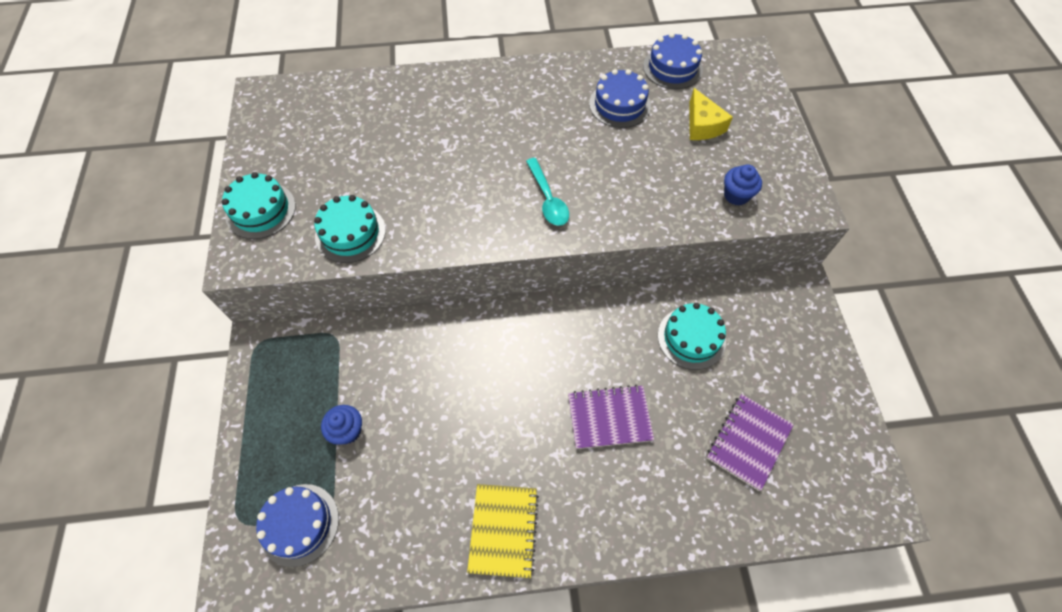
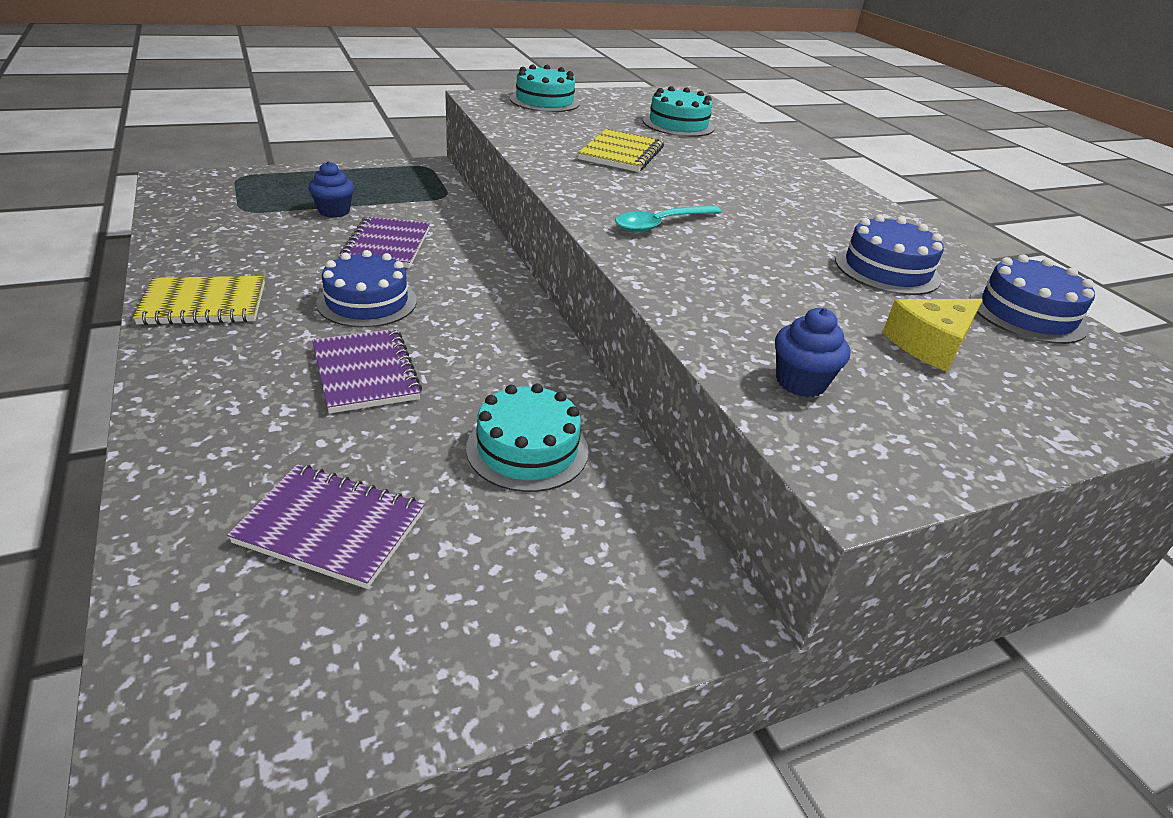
camera: 70 degrees right, 25 degrees down
blue cake [256,484,339,567] -> blue cake moved to [316,250,417,328]
turquoise cake [314,195,386,263] -> turquoise cake moved to [643,86,714,137]
none -> purple notebook [340,216,430,268]
none -> yellow notebook [578,129,664,172]

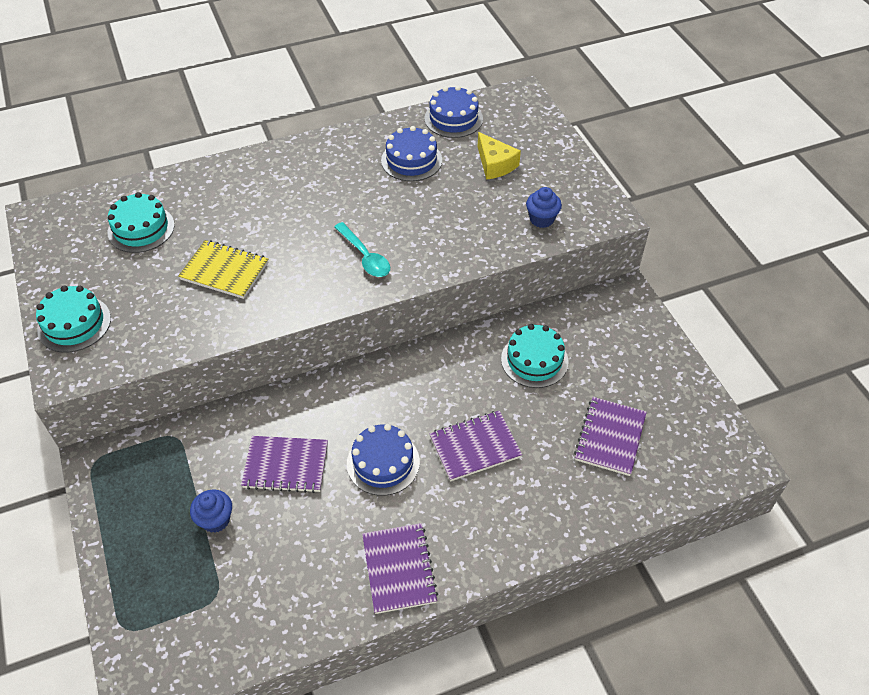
camera: 85 degrees left, 15 degrees up
yellow notebook [133,276,265,325] -> purple notebook [362,523,438,614]

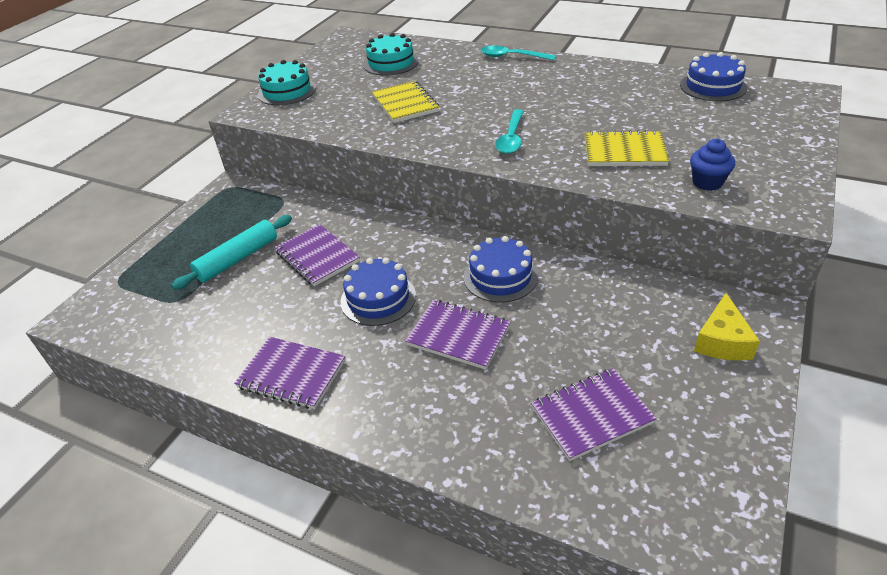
camera: 50 degrees right, 10 degrees down
blue cupcake [190,490,232,533] -> turquoise rolling pin [172,215,292,290]
purple notebook [362,523,438,614] -> purple notebook turned 75 degrees clockwise [234,337,346,409]
blue cake [381,126,442,181] -> blue cake moved to [464,236,538,303]
yellow cheese [478,132,521,180] -> yellow cheese moved to [694,293,760,360]
turquoise cake [501,324,568,388] -> none
none -> turquoise spoon [481,46,556,60]
none -> yellow notebook [584,130,669,166]

